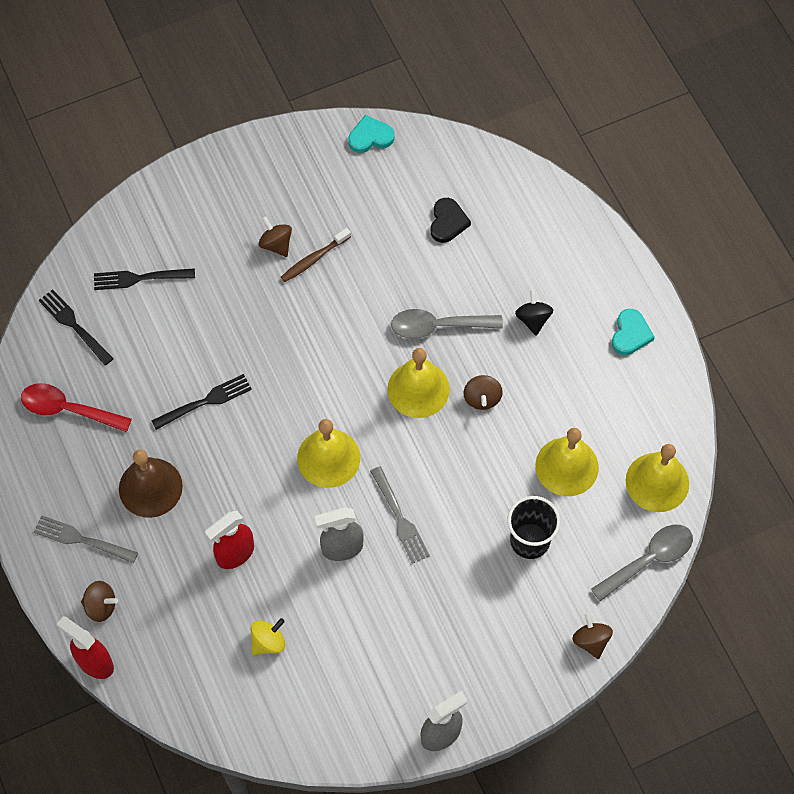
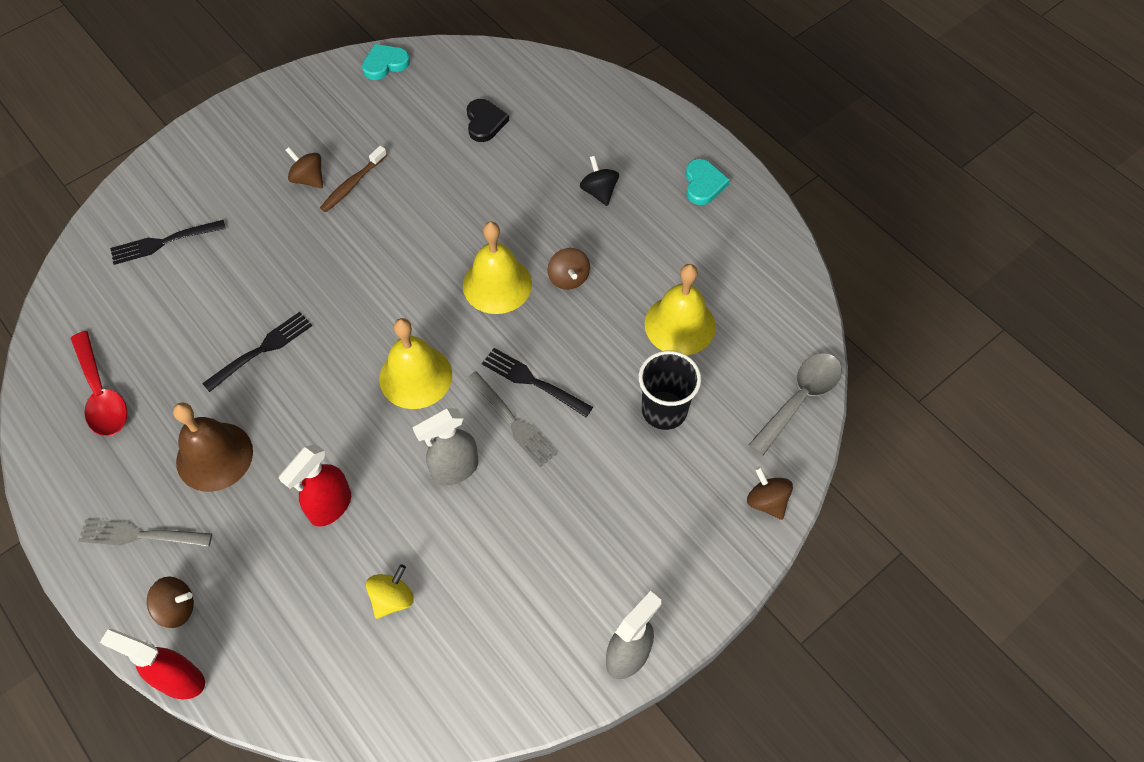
camera: 15 degrees left, 5 degrees down
red spoon [21,383,132,432] -> red spoon turned 120 degrees counterclockwise [71,331,127,436]
black fork [38,289,114,365] -> black fork moved to [482,348,593,417]
grey spoon [391,309,503,339] -> none
yellow bell [626,444,689,512] -> none

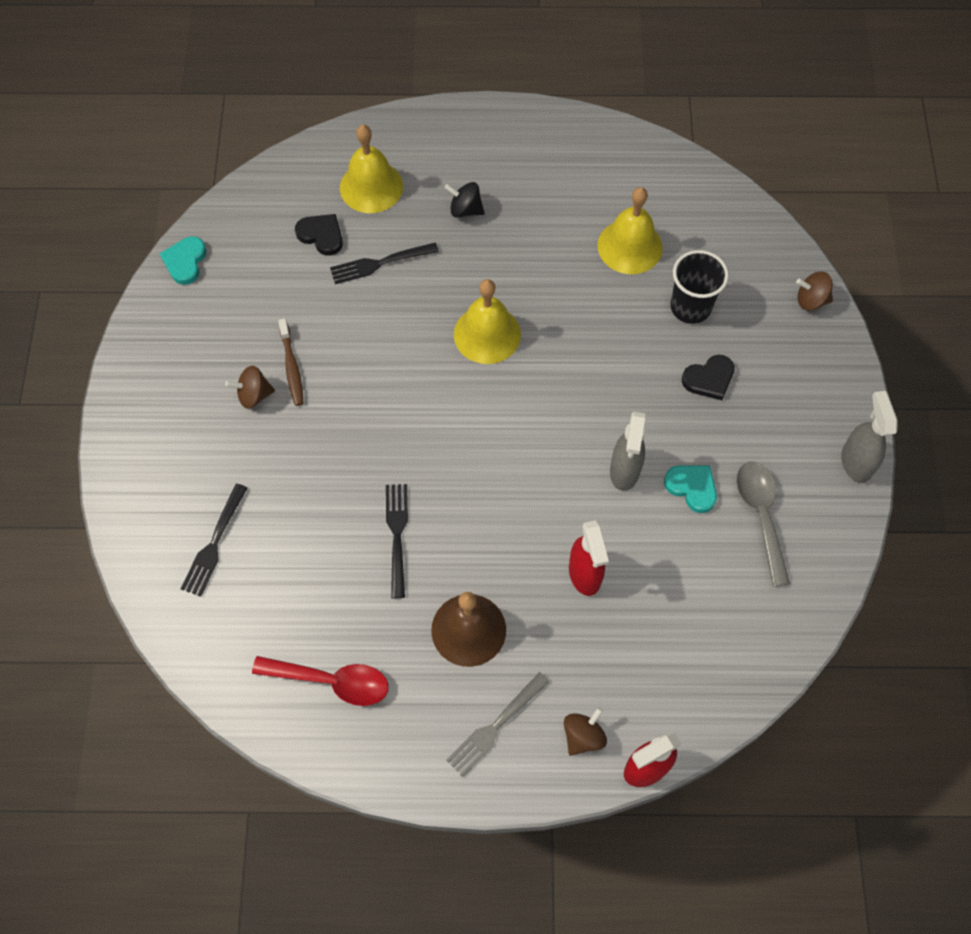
camera: 50 degrees left, 5 degrees up
yellow spinning top [366,564,414,619] -> none
yellow bell [379,318,452,409] -> yellow bell moved to [340,125,403,213]
grey fork [466,371,557,467] -> none
black fork [482,348,593,417] -> black fork moved to [330,242,439,284]
brown spinning top [548,248,590,290] -> none
turquoise heart [686,159,730,205] -> turquoise heart moved to [664,466,717,513]
grey spoon [749,353,842,456] -> grey spoon moved to [736,461,790,587]
none -> black heart [682,355,735,400]

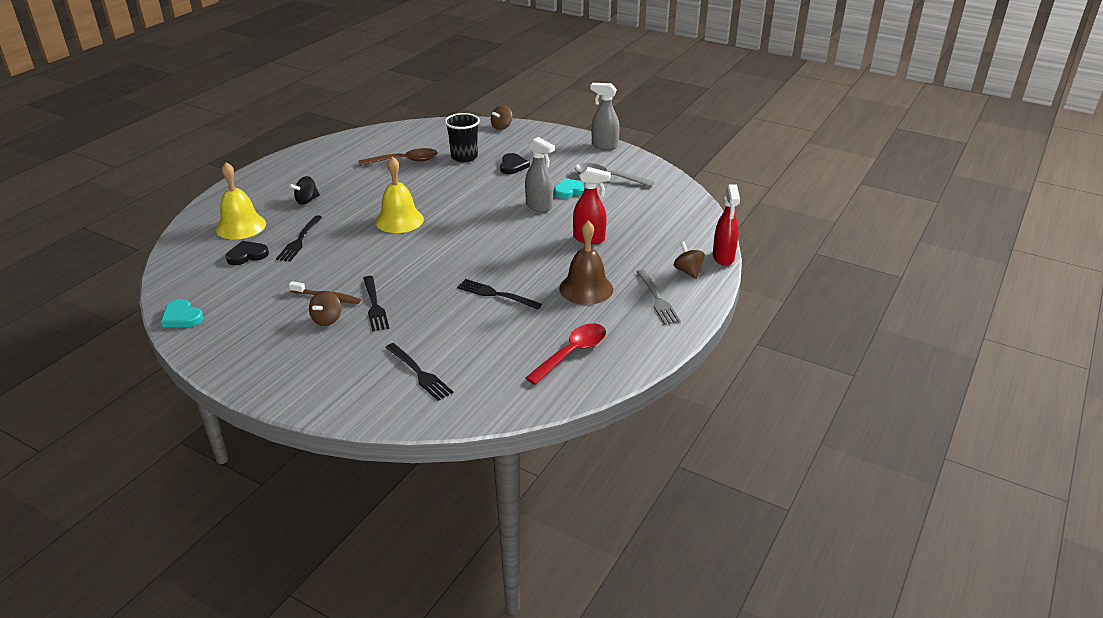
camera: 60 degrees left, 30 degrees down
yellow bell [598,187,663,274] -> brown spoon [358,148,438,166]
none -> black fork [363,276,389,332]

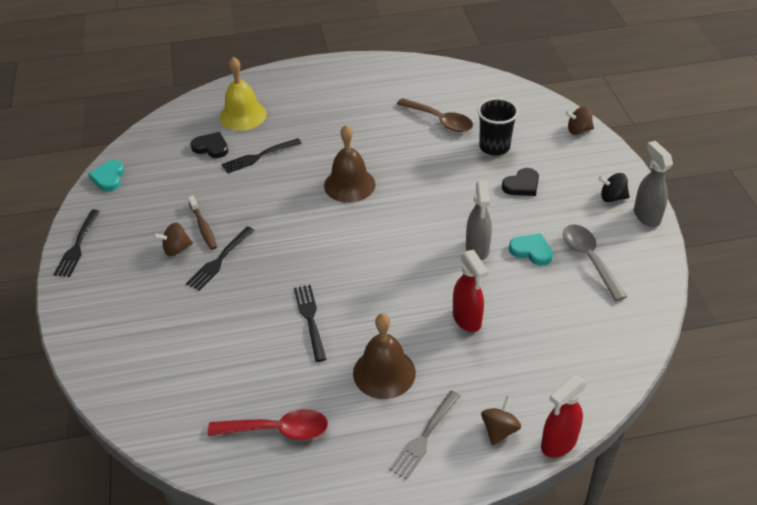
camera: 50 degrees right, 10 degrees up
black spinning top [289,176,320,205] -> black spinning top moved to [598,173,630,202]
yellow bell [375,156,424,233] -> brown bell [324,125,376,203]
black fork [385,343,453,401] -> black fork moved to [54,210,100,277]

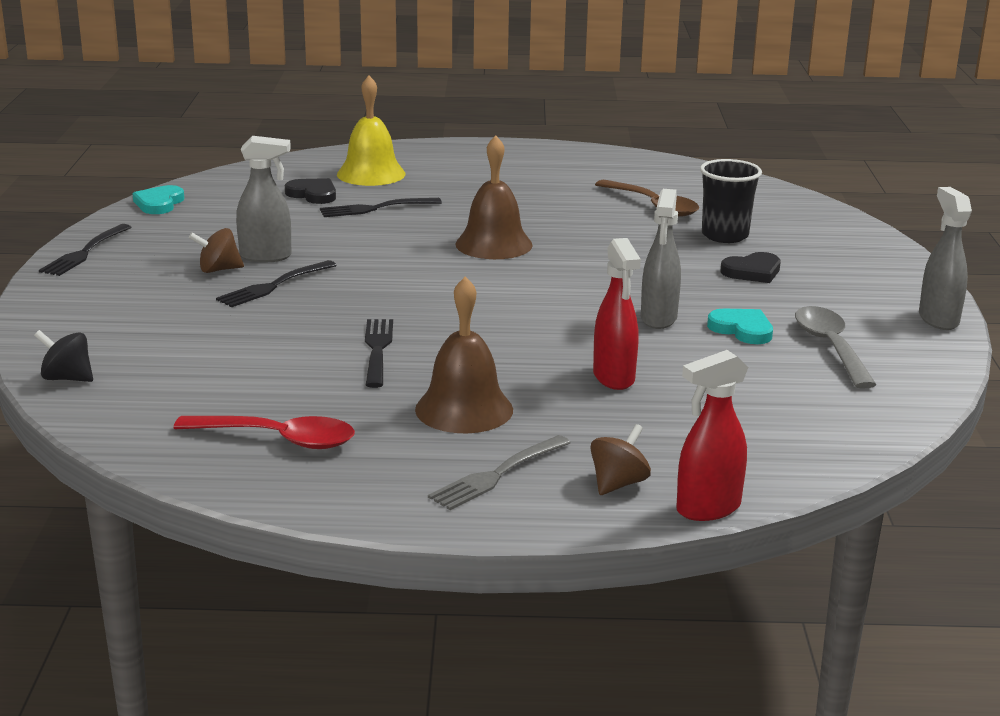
camera: 10 degrees right, 20 degrees down
brown toothbrush [188,196,217,250] -> grey spray bottle [236,136,291,262]
brown spinning top [565,106,594,135] -> none
black spinning top [598,173,630,202] -> black spinning top moved to [34,330,93,382]

